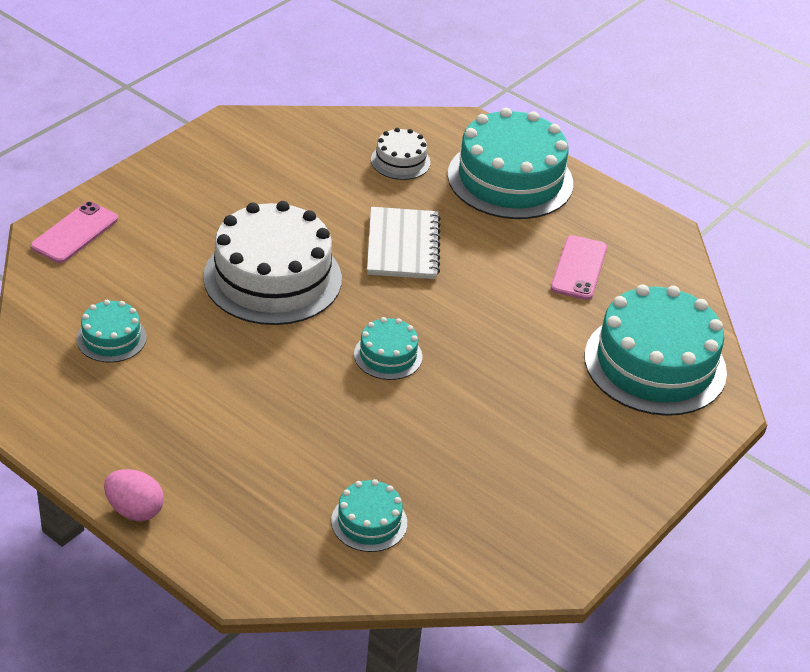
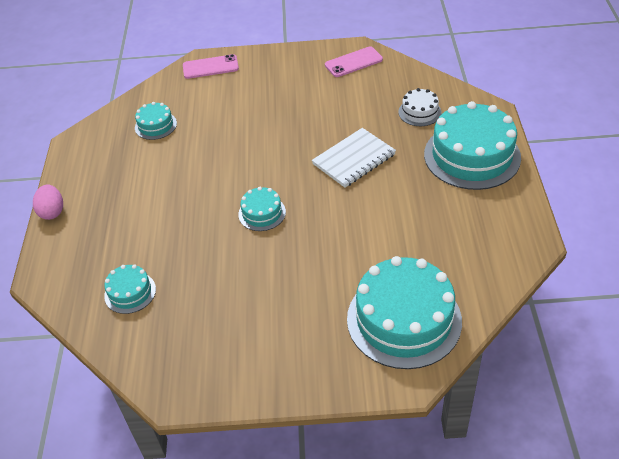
camera: 55 degrees right, 5 degrees up
white cake [203,201,342,325] -> none
pink phone [551,235,607,300] -> pink phone moved to [325,47,383,77]

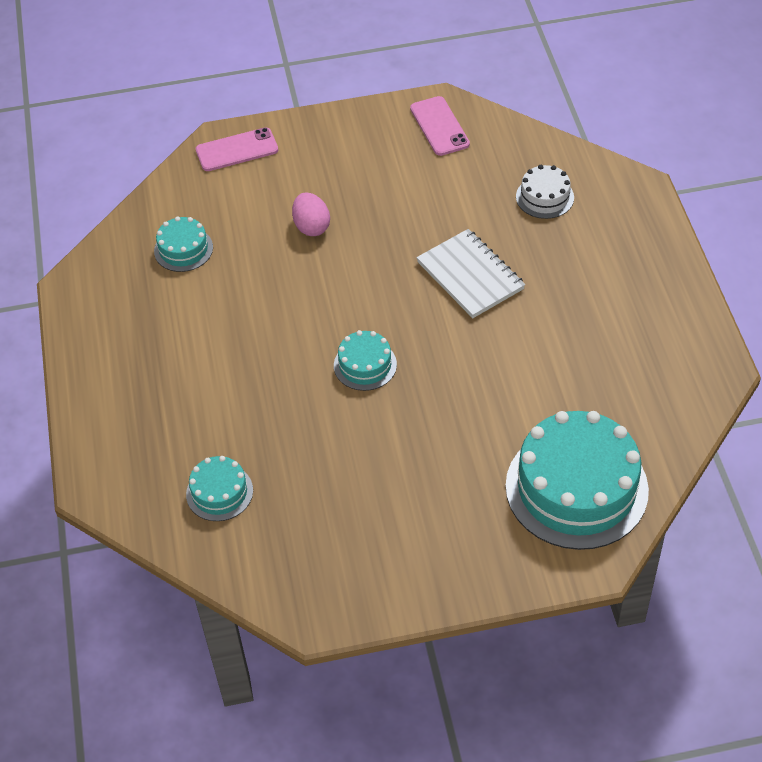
camera: 10 degrees left, 5 degrees up
pink egg [33,184,63,220] -> pink egg moved to [292,193,330,236]
white notebook [312,128,396,188] -> white notebook turned 75 degrees counterclockwise [416,229,525,318]
pink phone [325,47,383,77] -> pink phone turned 75 degrees counterclockwise [410,96,470,156]
turquoise cake [424,101,521,190] -> none

